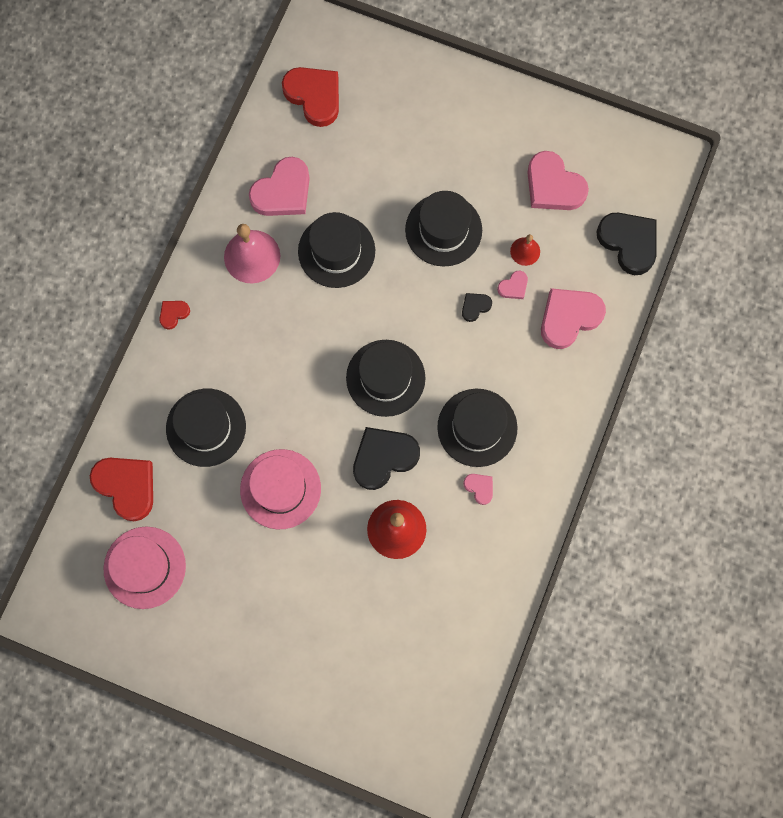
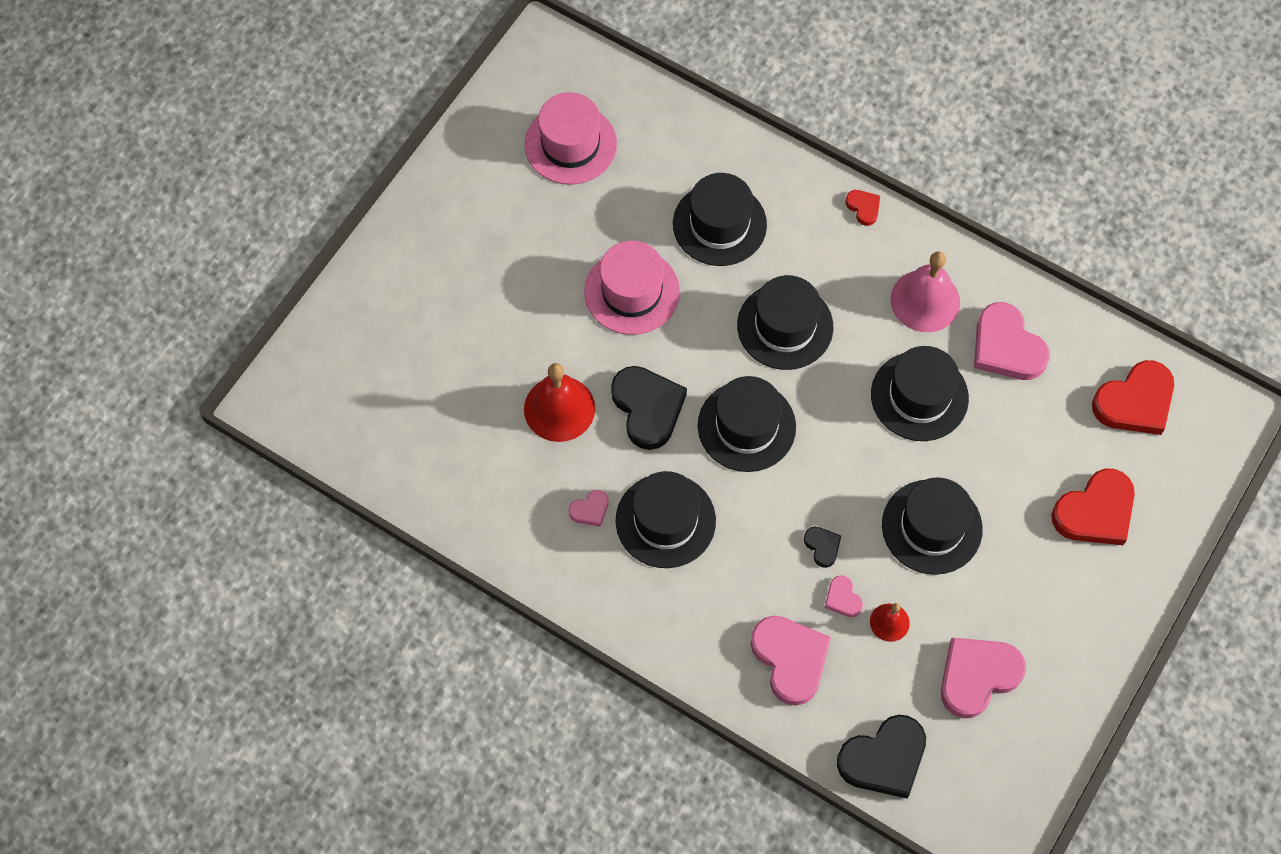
camera: 100 degrees right, 10 degrees down
red heart [90,458,153,521] -> red heart moved to [1051,469,1135,545]
none -> black hat [737,275,833,370]

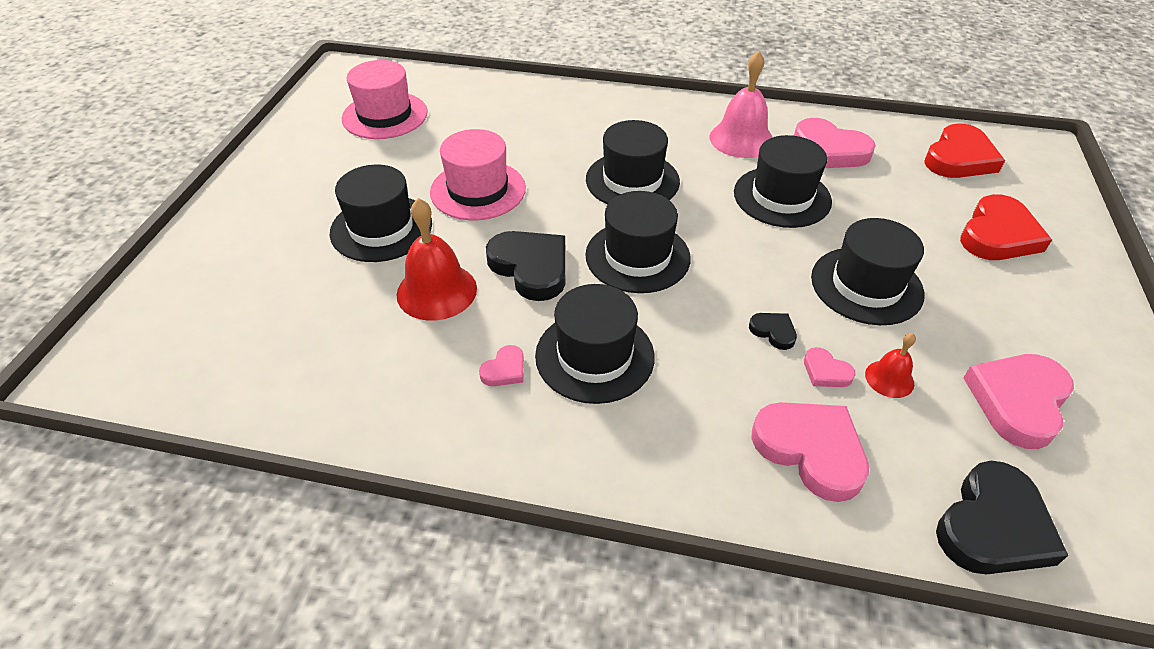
camera: 20 degrees left, 20 degrees down
black hat [673,173,767,266] -> black hat moved to [330,165,432,262]
red heart [846,190,880,226] -> none

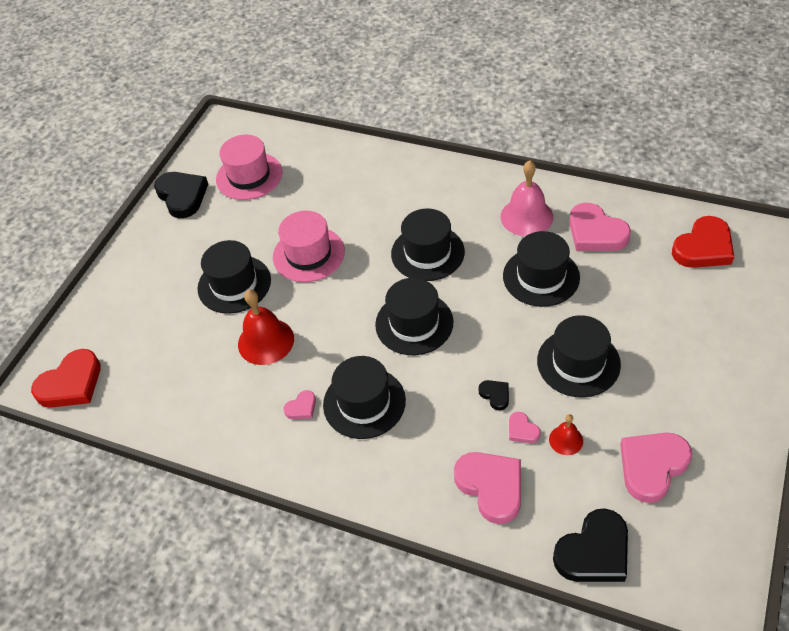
camera: 15 degrees right, 5 degrees up
black heart [486,231,565,301] -> black heart moved to [154,172,208,218]
red heart [960,194,1052,260] -> red heart moved to [31,349,101,408]

